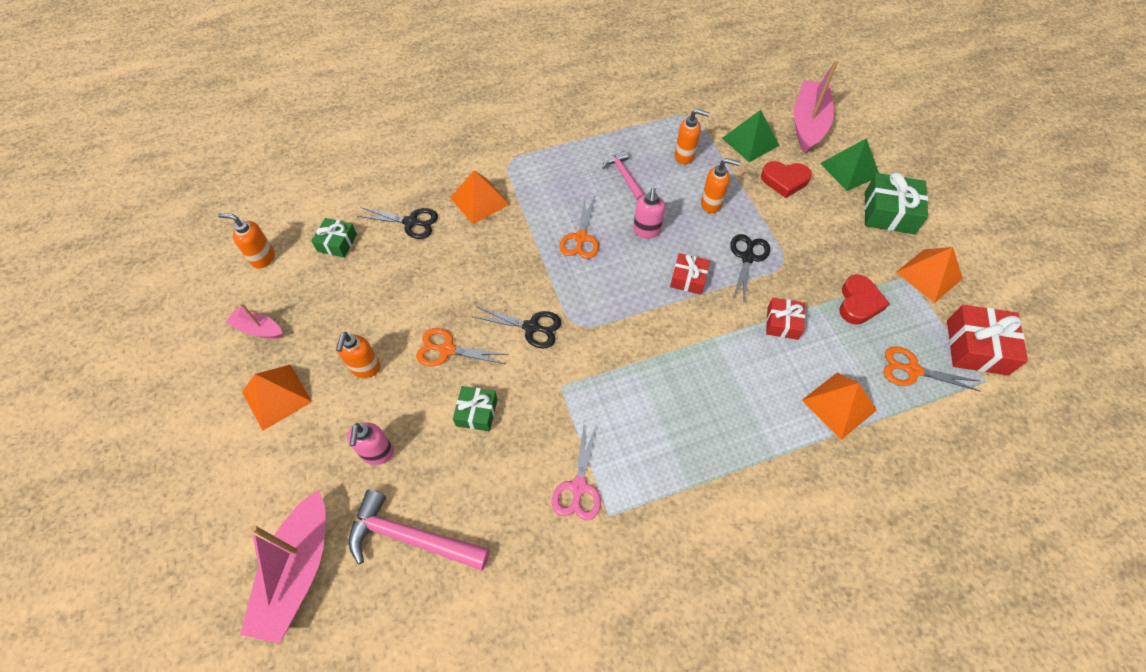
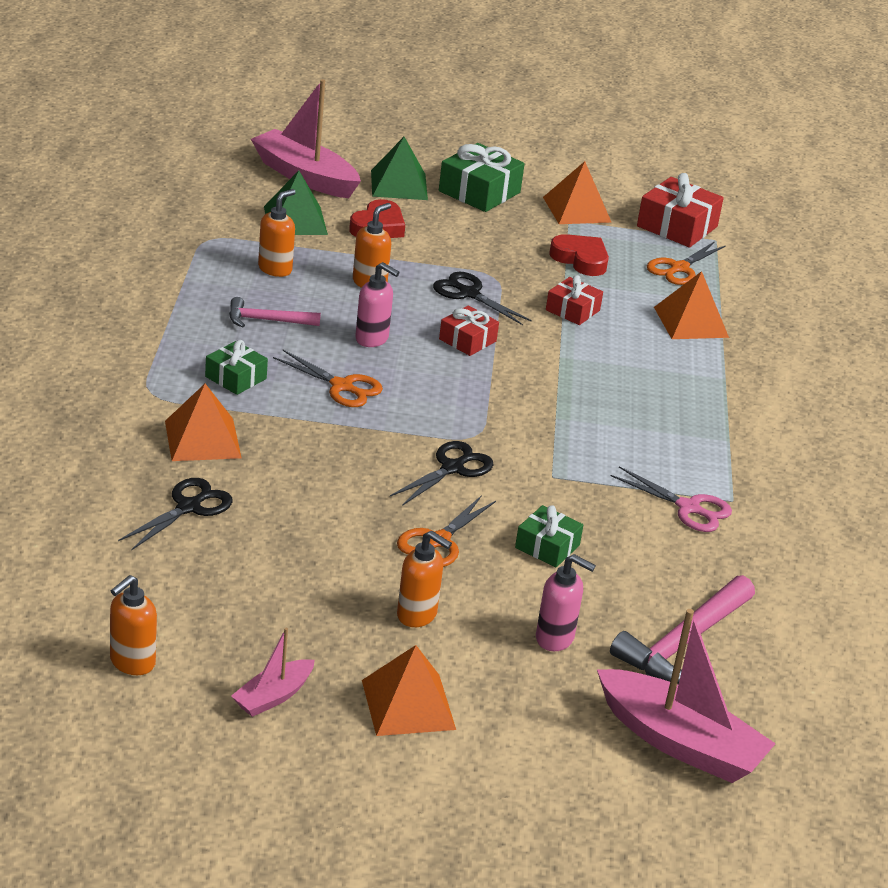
camera: 70 degrees left, 25 degrees down
green gift [311,218,357,258] -> green gift moved to [205,340,268,395]

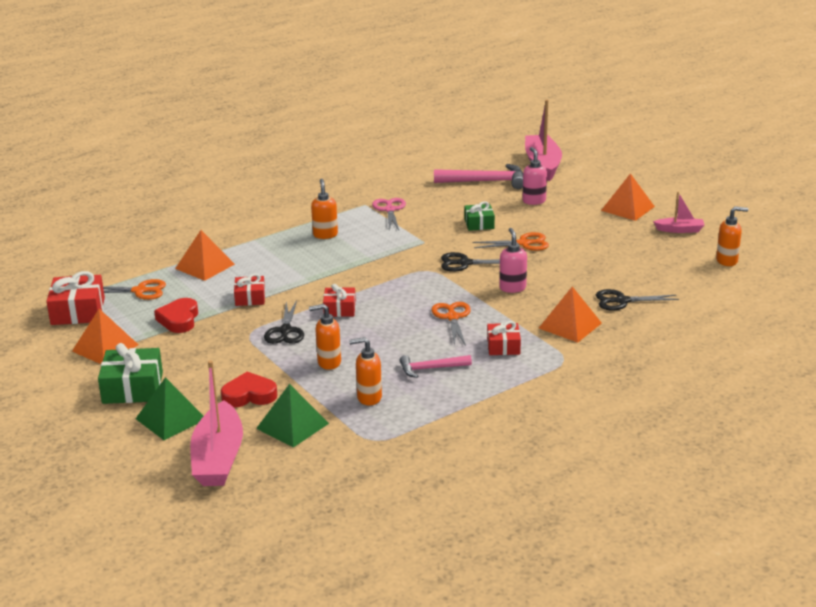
camera: 125 degrees left, 5 degrees down
green gift [205,340,268,395] -> red gift [487,321,521,355]
pink hammer [229,297,321,327] -> pink hammer turned 120 degrees clockwise [399,355,472,378]
pink soap dispenser [355,262,400,347] -> pink soap dispenser moved to [499,228,527,293]
orange soap dispenser [397,530,452,627] -> orange soap dispenser moved to [311,179,338,239]

